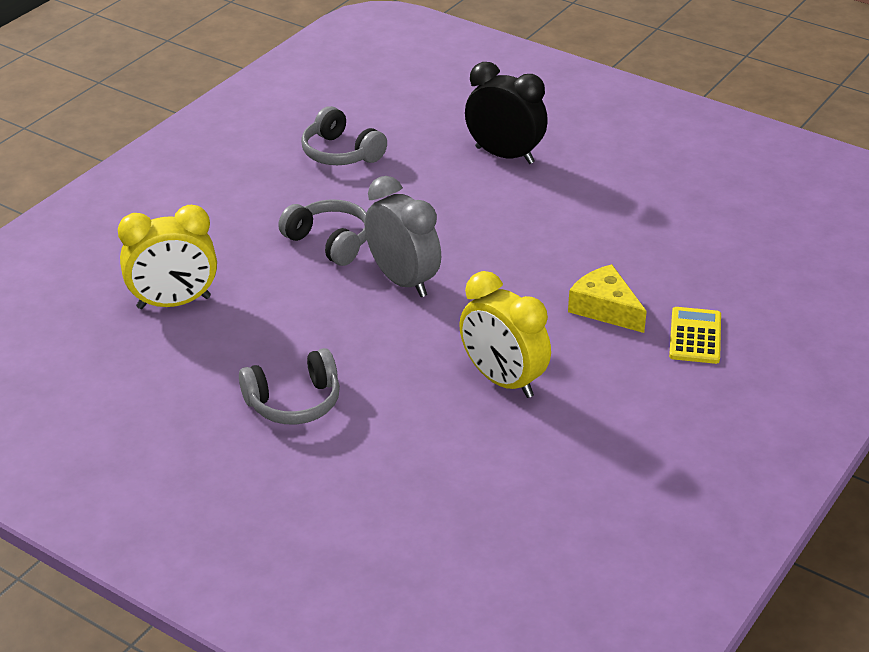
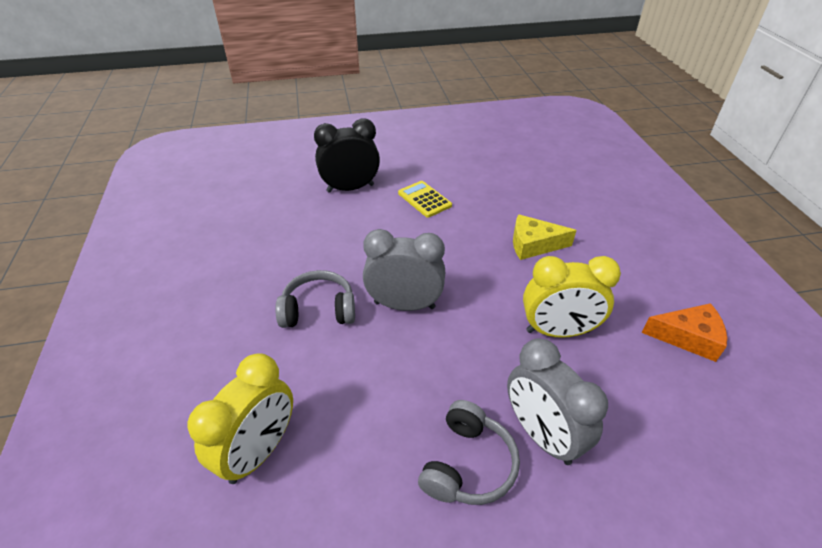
camera: 45 degrees left, 5 degrees up
grey headphones [301,106,387,165] -> none
yellow calculator [669,307,721,364] -> yellow calculator moved to [398,181,452,218]
none -> grey clock [507,338,608,465]
none -> orange cheese [642,303,727,362]

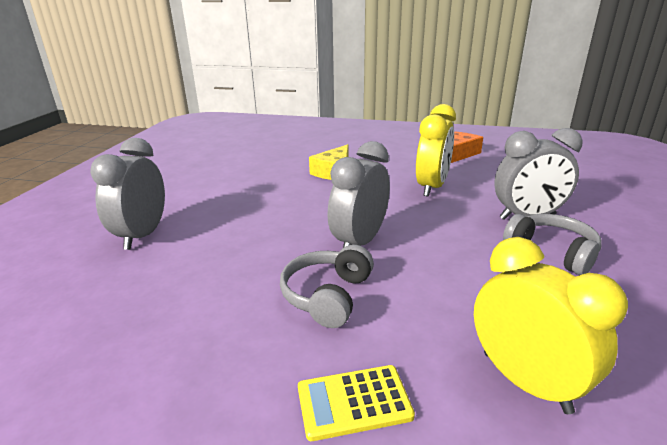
camera: 65 degrees left, 15 degrees down
black clock [314,118,380,193] -> grey clock [90,138,165,250]
yellow calculator [398,181,452,218] -> yellow calculator moved to [298,365,415,441]

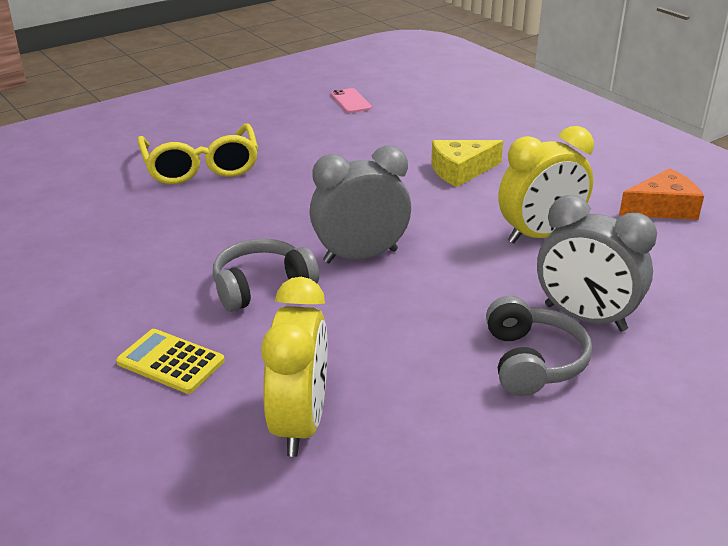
camera: 40 degrees right, 5 degrees up
grey clock [90,138,165,250] -> yellow glasses [137,124,258,184]
none -> pink phone [331,88,372,113]

